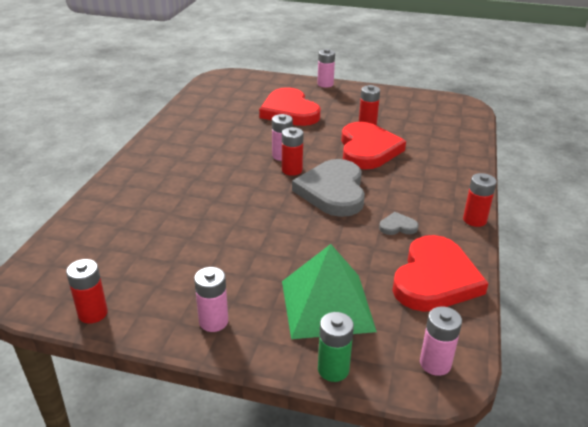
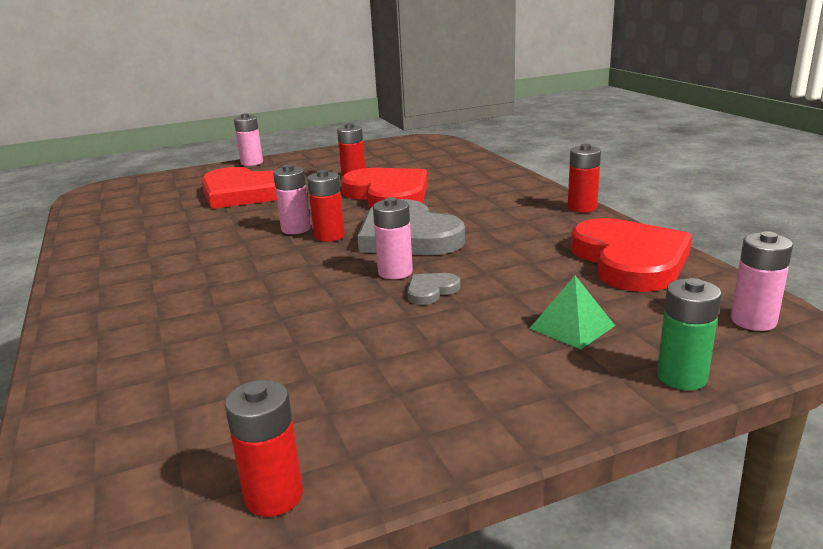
camera: 35 degrees left, 10 degrees down
pink battery [194,267,228,332] -> pink battery moved to [373,197,413,279]
green pyramid [282,244,377,339] -> green pyramid [529,276,615,350], size x0.50
grey heart [379,212,418,235] -> grey heart moved to [407,273,461,305]

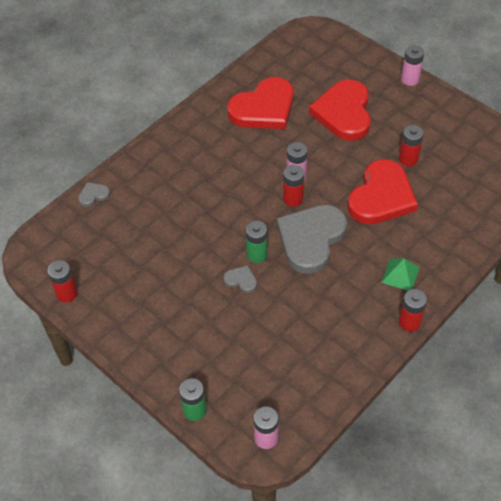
camera: 65 degrees right, 30 degrees up
pink battery [373,197,413,279] -> green battery [246,221,268,263]
green pyramid [529,276,615,350] -> green pyramid moved to [381,258,420,291]
red heart [571,218,692,292] -> red heart moved to [227,77,294,129]
none -> grey heart [78,182,110,207]

